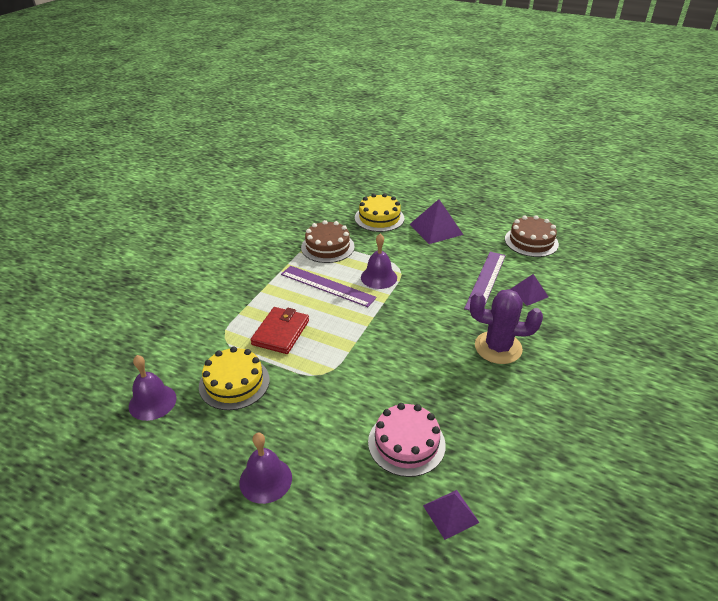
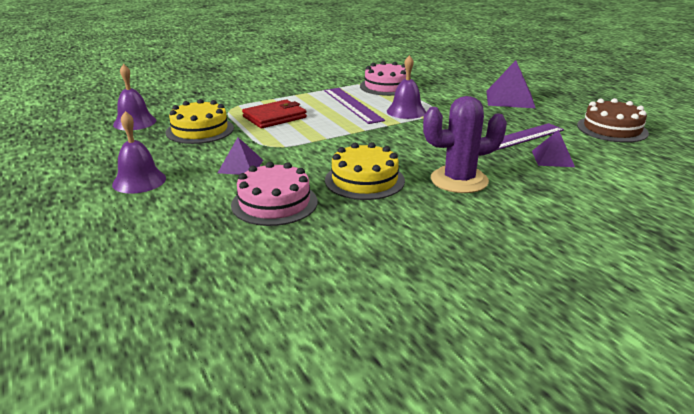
camera: 35 degrees right, 10 degrees down
brown cake [301,220,354,263] -> pink cake [360,61,411,96]
yellow cake [355,193,405,232] -> yellow cake moved to [325,142,405,200]
purple pyramid [423,490,480,540] -> purple pyramid moved to [218,137,263,175]
purple cactus [470,289,543,364] -> purple cactus turned 60 degrees counterclockwise [423,96,507,193]

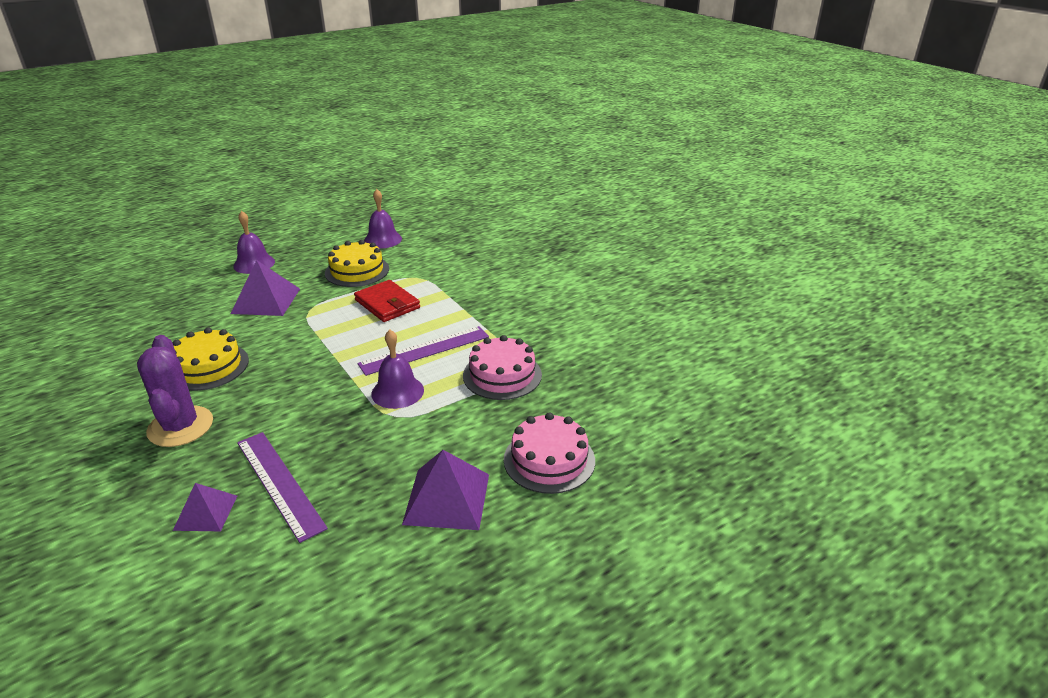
camera: 85 degrees right, 5 degrees up
purple pyramid [218,137,263,175] -> purple pyramid [231,260,300,316], size x1.62
pink cake [231,162,318,226] -> pink cake moved to [504,412,595,494]
brown cake [577,98,649,143] -> none

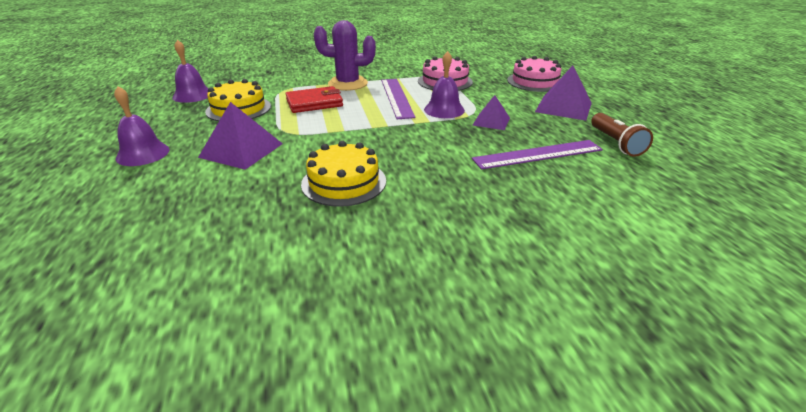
camera: 70 degrees left, 0 degrees up
purple cactus [137,335,213,447] -> purple cactus moved to [314,20,376,91]
purple pyramid [173,483,237,531] -> purple pyramid moved to [473,95,510,130]
none -> brown flashlight [591,113,653,157]

